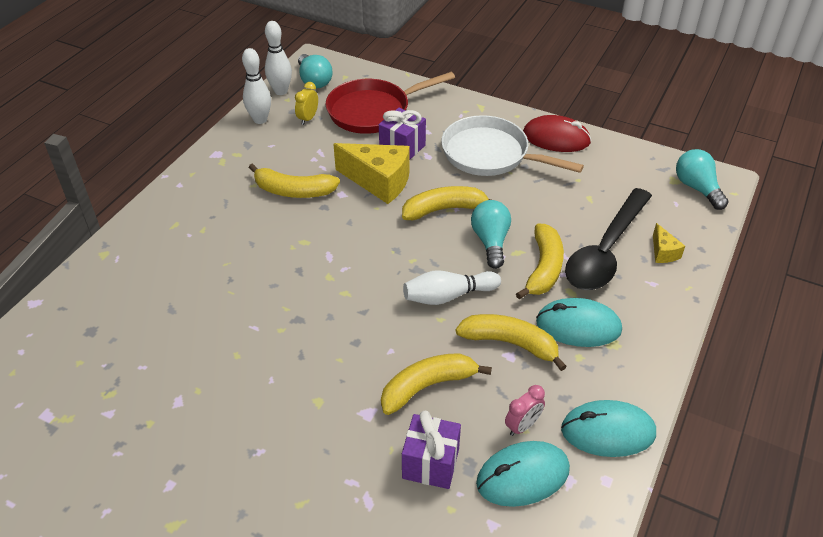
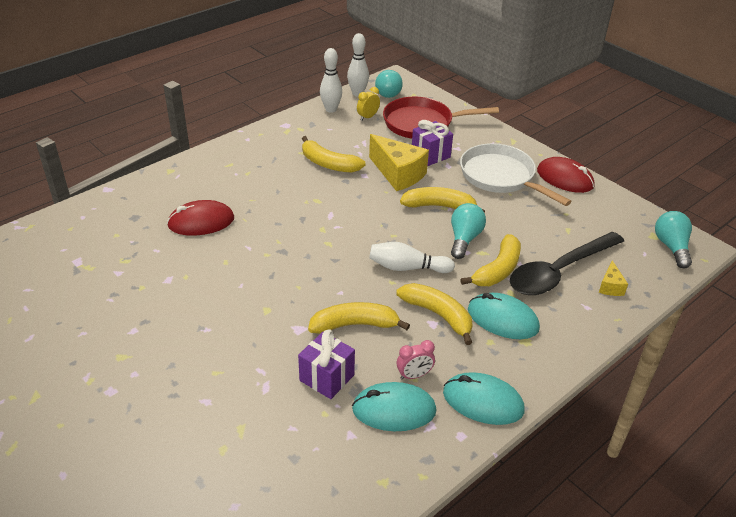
camera: 20 degrees right, 5 degrees down
none -> red mouse [167,200,234,236]

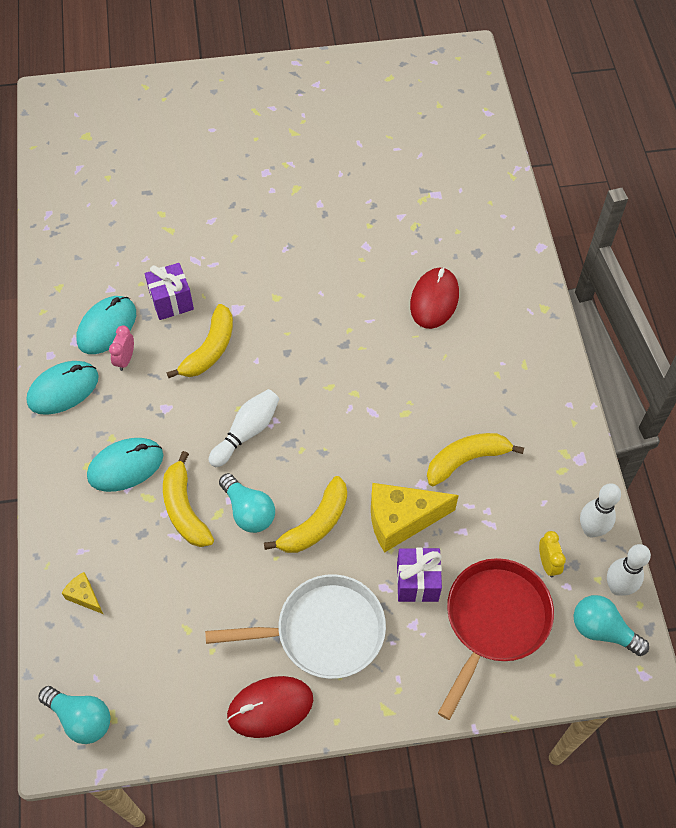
camera: 125 degrees right, 20 degrees up
yellow banana [396,283,473,345] -> none
black spoon [510,232,624,295] -> none

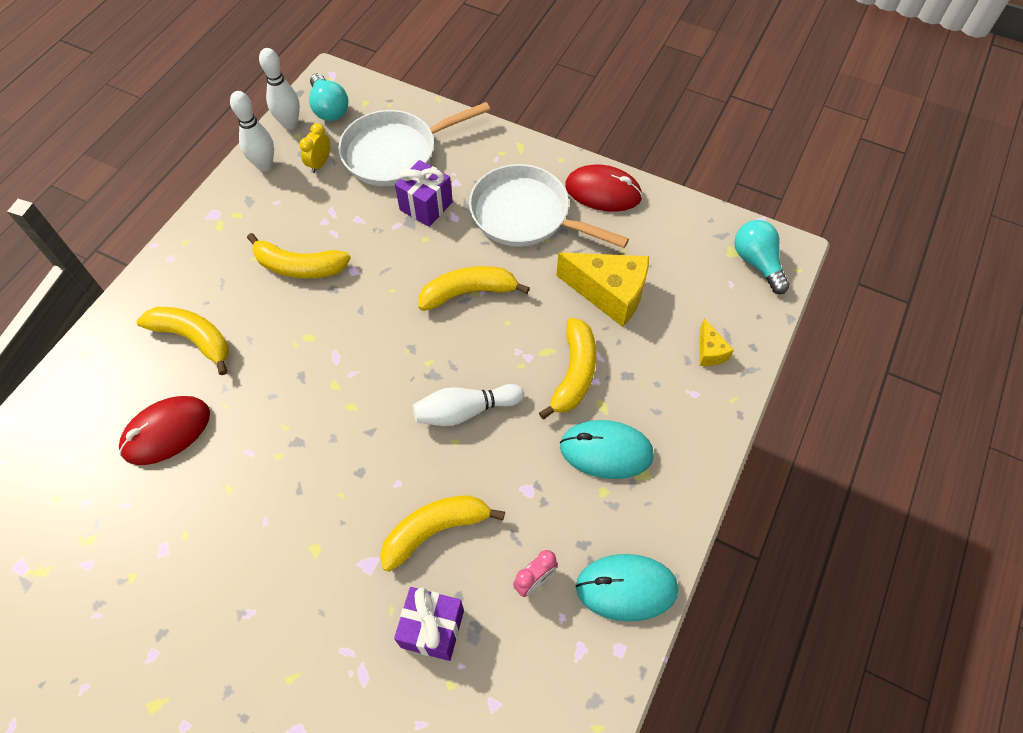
camera: 145 degrees left, 0 degrees up
turquoise mouse [76,296,136,354] -> none
turquoise light bulb [219,473,275,533] -> none
yellow cheese [371,483,459,553] -> yellow cheese moved to [556,252,649,327]
red pan [438,558,554,720] -> white pan [338,102,490,186]
none -> yellow banana [137,307,229,375]

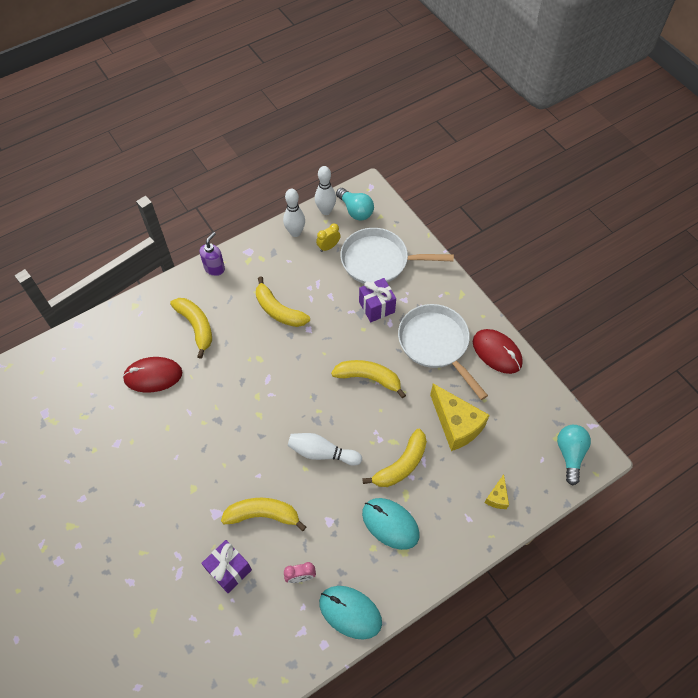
camera: 30 degrees right, 0 degrees up
turquoise light bulb [309,73,348,121] -> turquoise light bulb turned 45 degrees counterclockwise [336,188,374,221]
none -> purple soap dispenser [200,232,225,276]

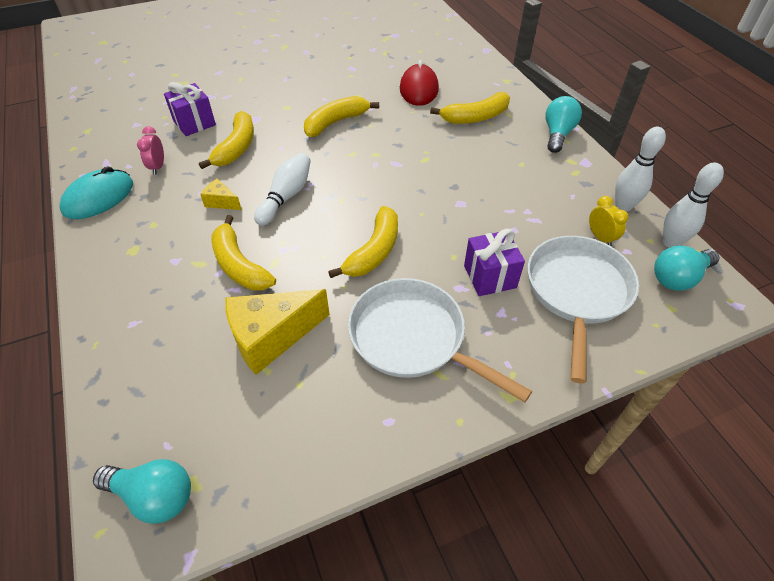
camera: 100 degrees right, 10 degrees down
purple soap dispenser [200,232,225,276] -> turquoise light bulb [545,96,582,153]
yellow banana [256,276,310,327] -> yellow banana moved to [304,96,379,137]
turquoise mouse [362,498,420,550] -> none
white pan [398,304,488,400] -> white pan turned 120 degrees counterclockwise [348,278,532,402]
red mouse [473,329,523,374] -> none
yellow cheese [484,474,509,509] -> yellow cheese moved to [200,179,242,210]

